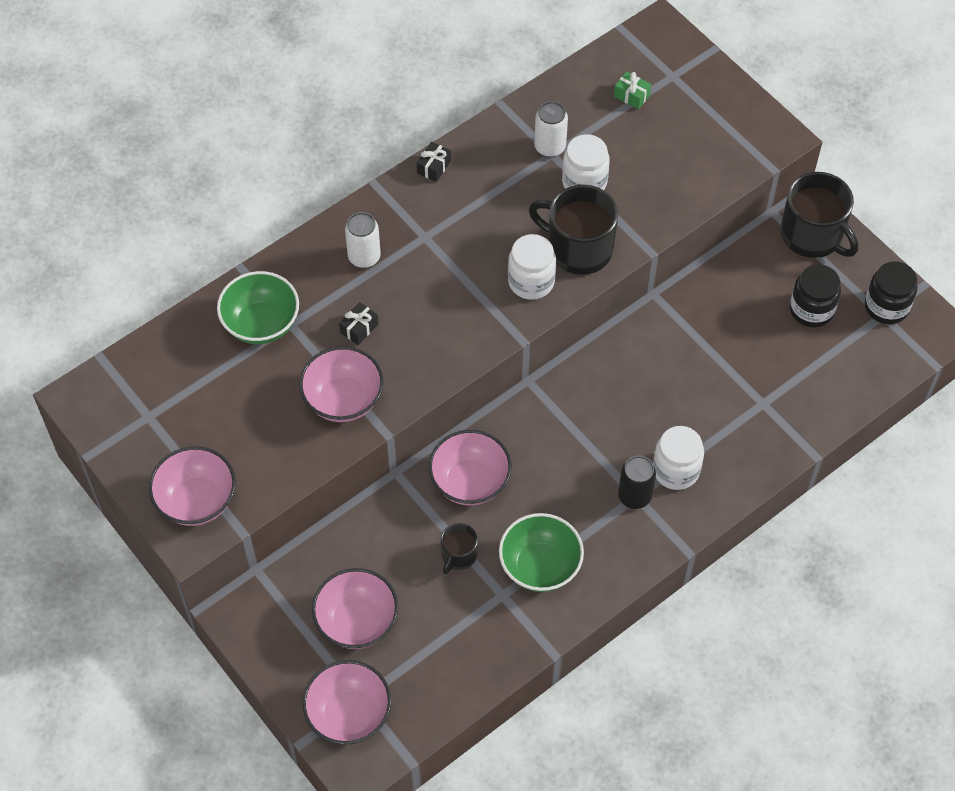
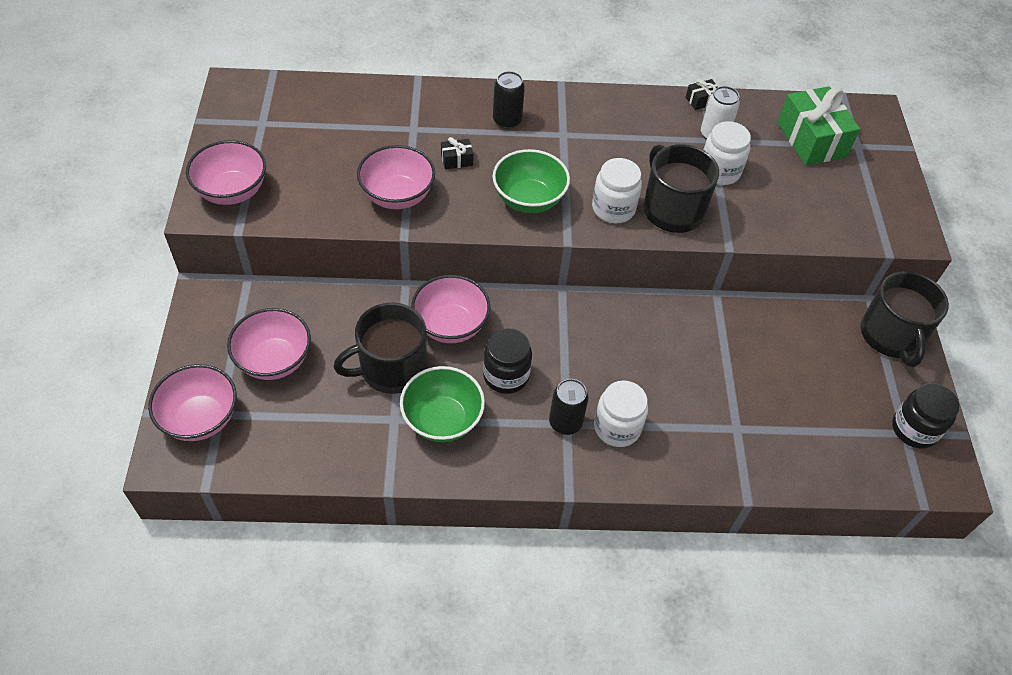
camera: 35 degrees right, 5 degrees down
green bowl [217,271,299,344] -> green bowl moved to [493,149,570,213]
white can [345,212,381,268] -> black can [493,71,525,129]
black gift [417,142,451,182] -> black gift moved to [686,79,718,110]
black mug [441,523,478,575] -> black mug [334,303,427,394], size x1.93
green gift [614,71,651,109] -> green gift [777,86,860,165], size x2.28
black jar [790,264,841,327] -> black jar moved to [483,328,532,394]

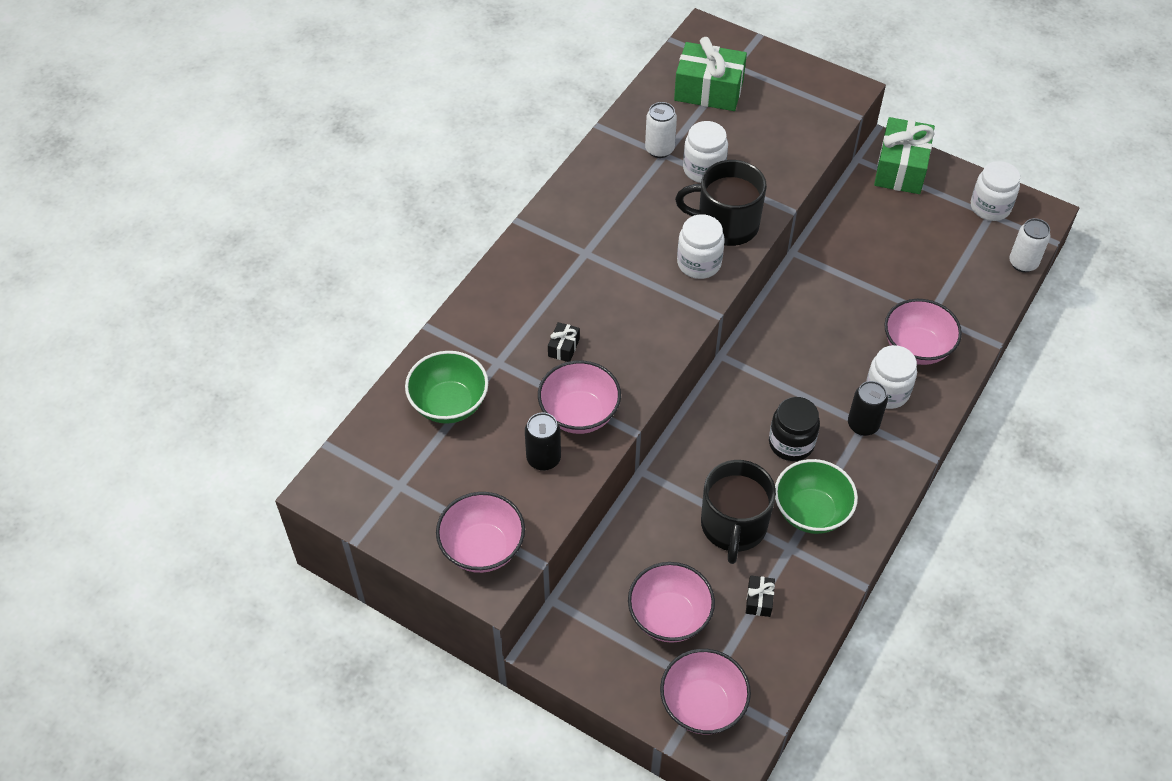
camera: 55 degrees left, 0 degrees up
pink bowl [411,275,491,343] -> pink bowl moved to [885,299,962,365]
black can [493,71,525,129] -> black can moved to [525,413,561,471]
green bowl [493,149,570,213] -> green bowl moved to [405,351,488,424]
black gift [686,79,718,110] -> black gift moved to [746,575,775,617]
black mug [860,271,949,367] -> green gift [874,117,935,194]
black jar [892,383,959,449] -> white jar [971,161,1020,221]
none -> white can [1009,218,1050,272]

